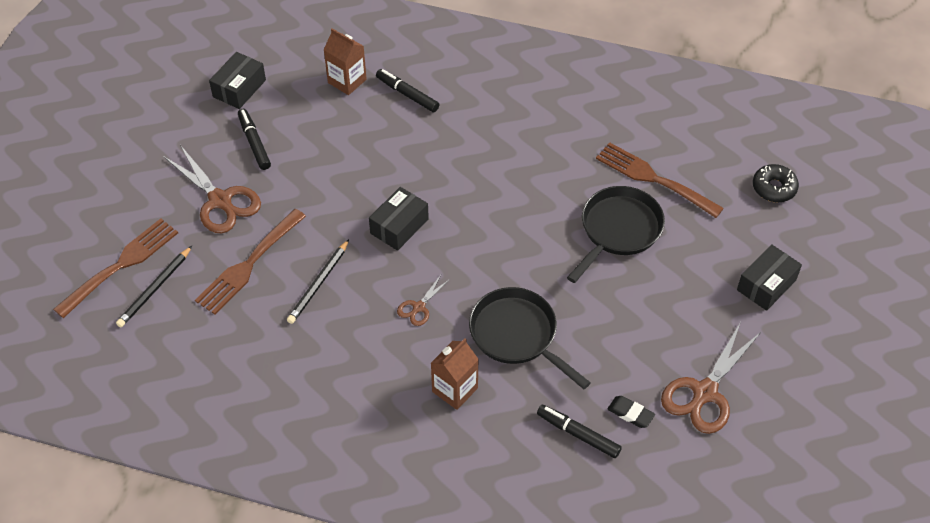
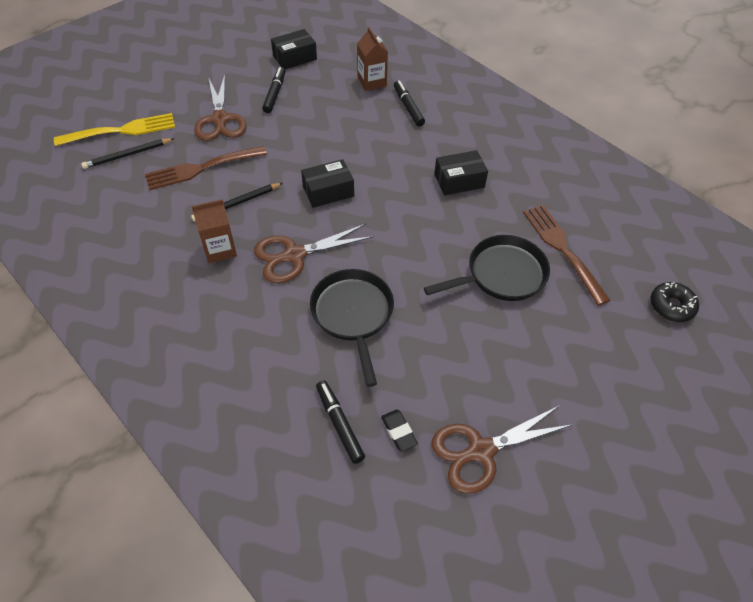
camera: 30 degrees right, 0 degrees up
brown fork [53,218,178,318] -> yellow fork [54,113,175,146]
brown scissors [397,275,450,326] -> brown scissors [254,224,374,283], size x1.99
brown carton [431,338,479,410] -> brown carton moved to [191,199,237,263]
black box [737,244,802,311] -> black box moved to [434,150,488,196]

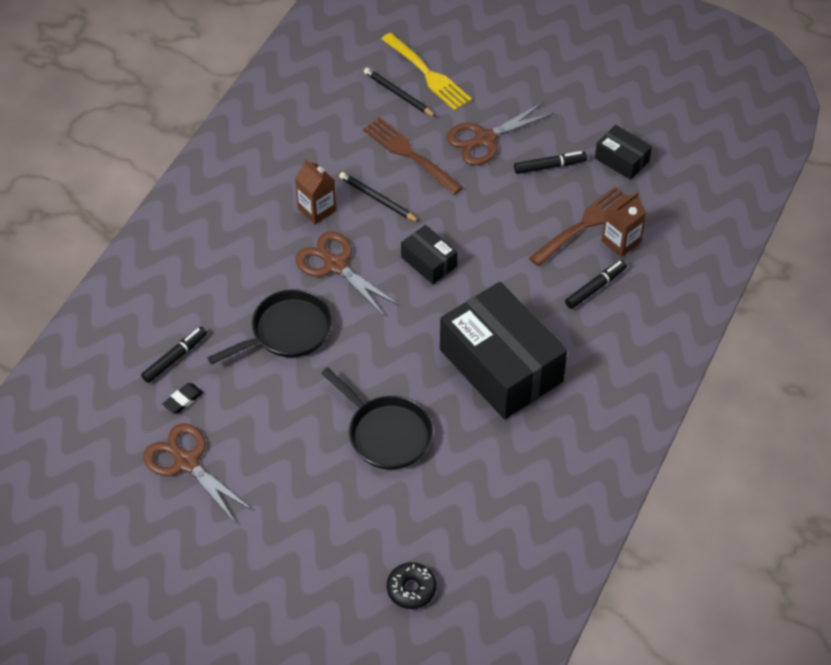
camera: 70 degrees right, 0 degrees up
black box [434,150,488,196] -> black box [440,282,567,419], size x2.15
brown fork [523,205,611,306] -> brown fork moved to [529,187,627,266]

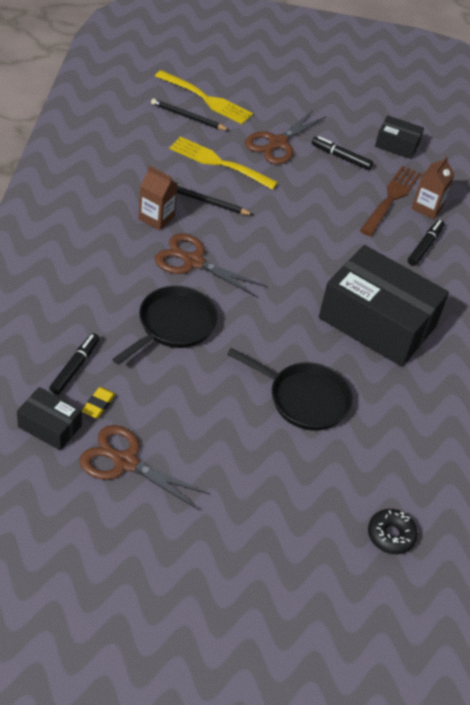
camera: 25 degrees left, 5 degrees down
black eraser [162,383,203,414] -> yellow eraser [82,387,116,418]
brown fork [363,117,463,195] -> yellow fork [170,137,278,190]
black box [401,225,458,284] -> black box moved to [17,387,82,451]
black marker [514,151,587,174] -> black marker turned 120 degrees counterclockwise [312,136,373,170]

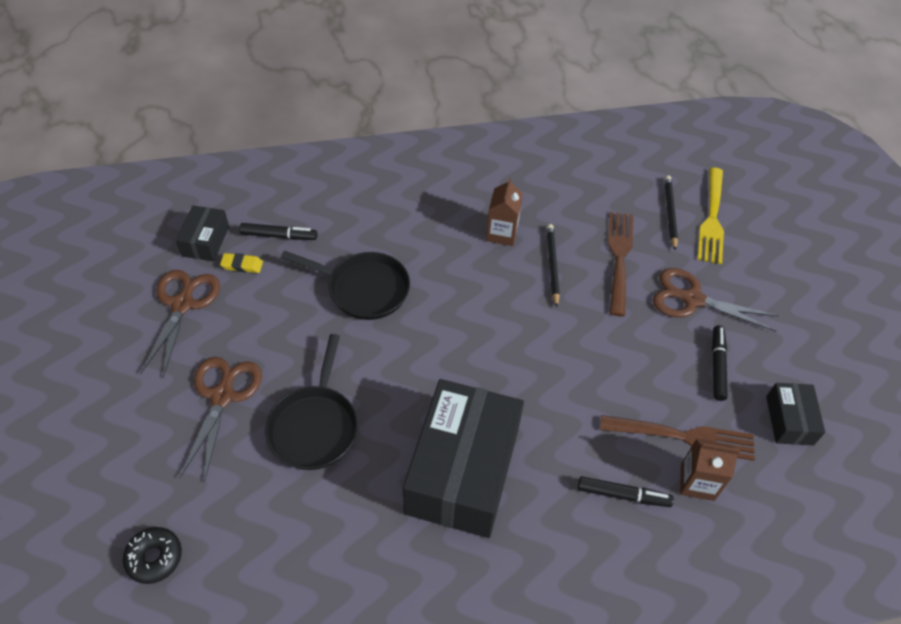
camera: 75 degrees right, 5 degrees up
brown scissors [155,233,266,298] -> brown scissors moved to [180,357,262,482]
yellow fork [170,137,278,190] -> brown fork [608,212,633,316]

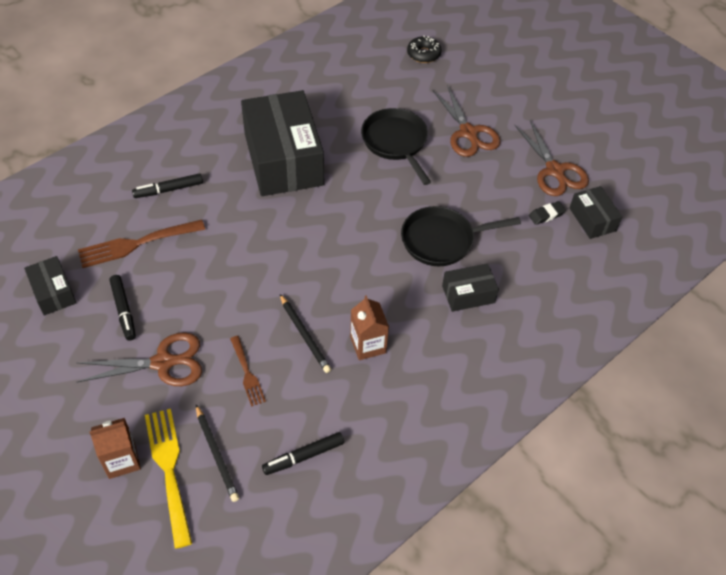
camera: 150 degrees right, 0 degrees up
yellow eraser [220,253,263,273] -> black eraser [529,201,566,225]
black marker [239,223,317,240] -> black marker moved to [262,432,344,475]
brown fork [608,212,633,316] -> brown fork [230,336,266,407], size x0.59
brown carton [680,438,740,501] -> brown carton moved to [89,418,141,479]
none -> black box [442,263,499,312]

